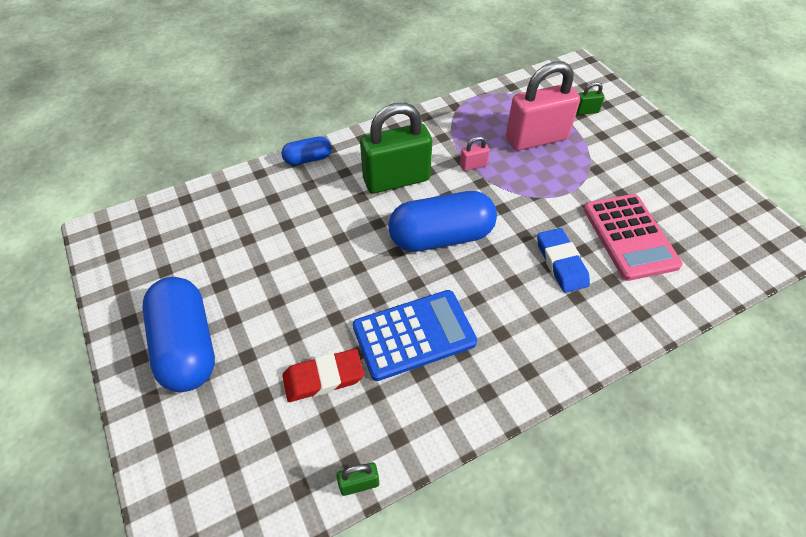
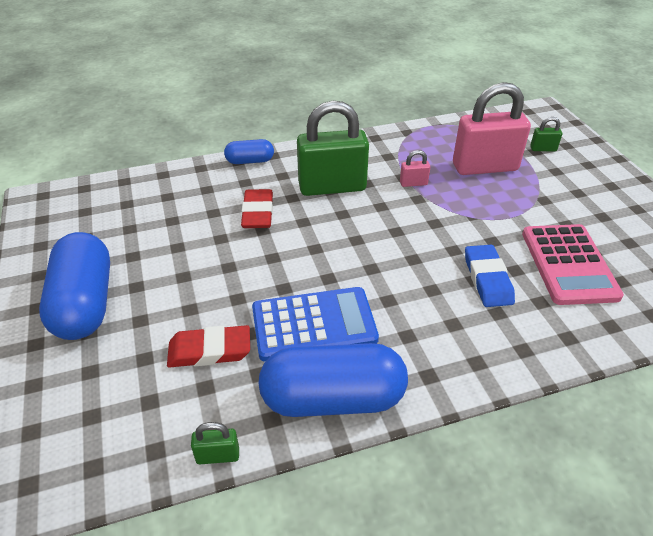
camera: 10 degrees right, 10 degrees down
blue capsule [388,191,497,252] -> blue capsule moved to [258,343,408,417]
none -> red eraser [241,189,273,228]

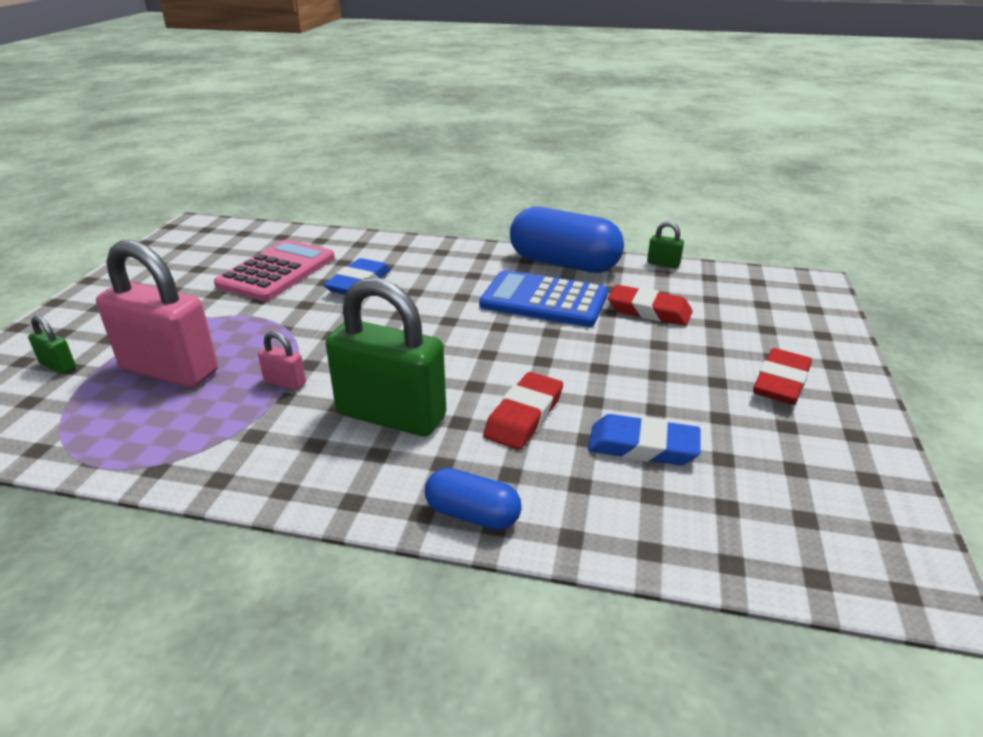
camera: 150 degrees left, 10 degrees down
blue capsule [39,232,110,340] -> red eraser [753,348,812,405]
none -> blue eraser [588,414,701,465]

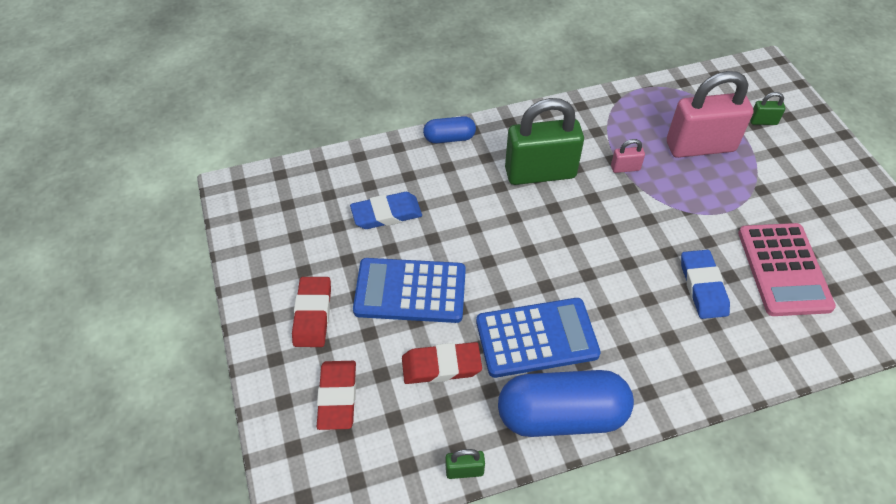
camera: 150 degrees right, 20 degrees up
red eraser [483,372,563,450] -> red eraser moved to [317,361,356,430]
none -> blue calculator [353,258,466,323]

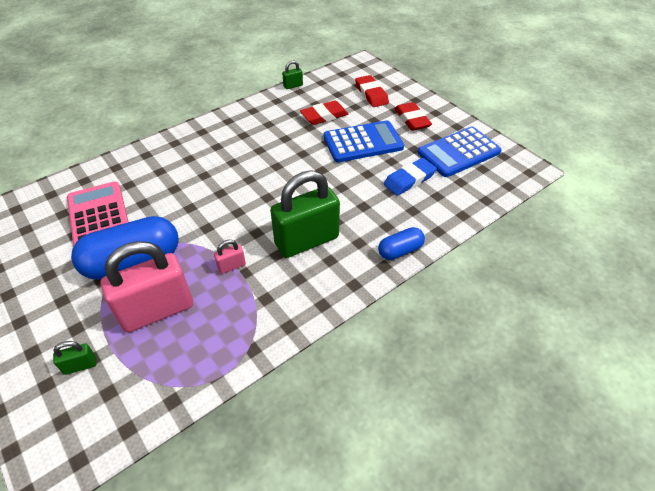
camera: 160 degrees right, 5 degrees down
blue calculator [476,298,601,378] -> blue calculator moved to [417,126,502,177]
blue capsule [498,370,634,437] -> blue capsule moved to [71,216,179,280]
blue eraser [681,250,730,319] -> none

